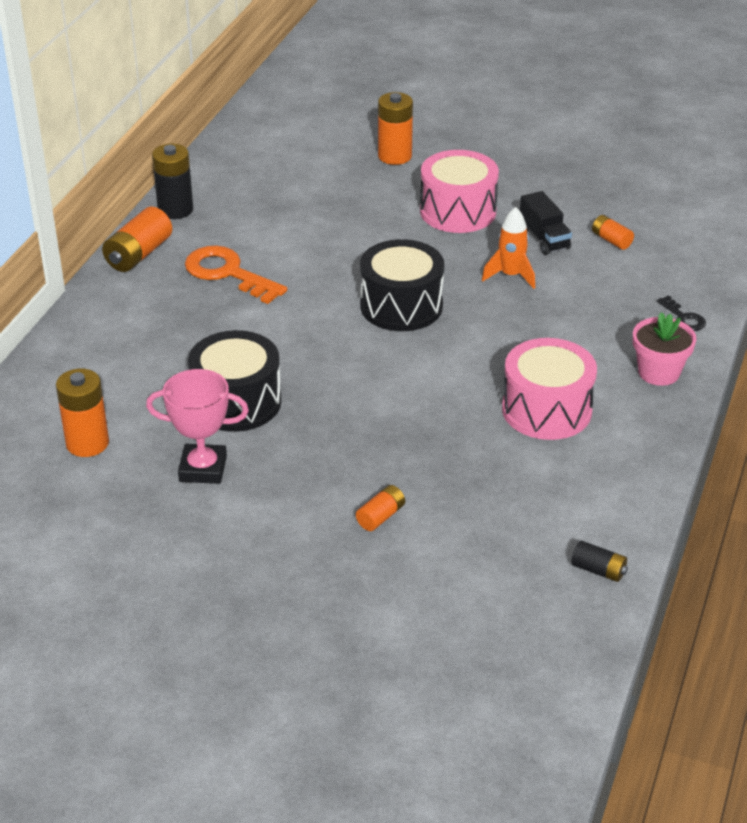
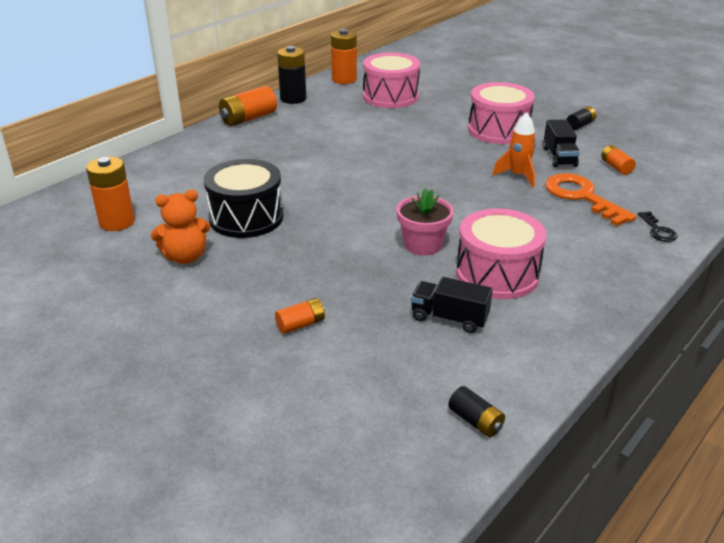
camera: 20 degrees right, 5 degrees down
pink trophy [146,369,249,484] -> orange teddy bear [151,190,210,264]
orange key [185,245,287,304] -> orange key moved to [545,173,637,226]
black drum [360,239,444,331] -> none
orange battery [378,92,413,165] -> orange battery moved to [331,29,357,84]
pink flower pot [633,312,697,386] -> pink flower pot moved to [396,188,454,256]
none -> pink drum [363,53,420,108]
none -> black truck [411,277,493,333]
none -> black battery [566,107,597,130]

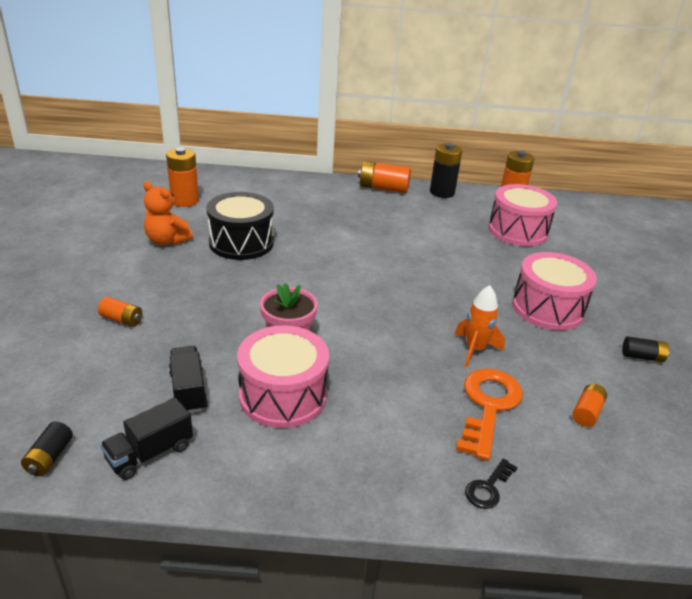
camera: 50 degrees right, 0 degrees up
black truck [543,119,580,167] -> black truck moved to [100,397,193,480]

